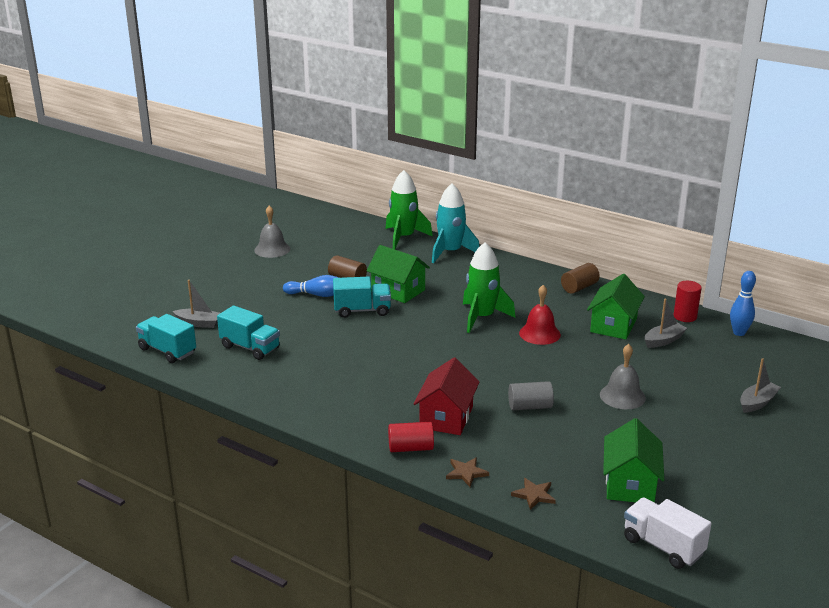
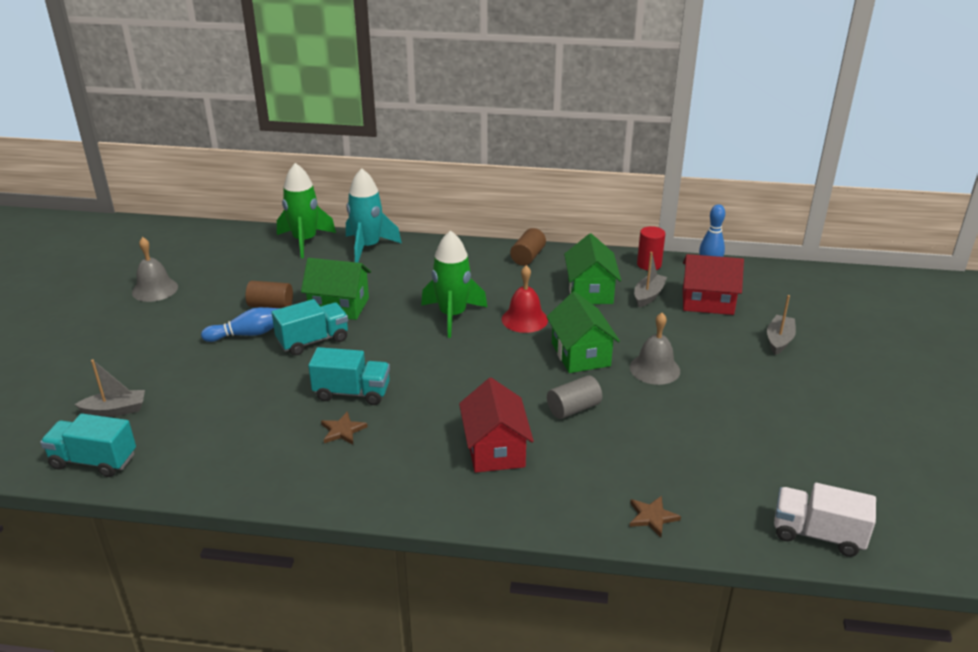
camera: 25 degrees left, 5 degrees up
turquoise truck [217,306,280,360] -> turquoise truck moved to [308,347,390,405]
red cylinder [388,422,434,452] -> none
brown star [446,457,489,487] -> brown star moved to [321,411,368,444]
green house [603,418,664,503] -> green house moved to [547,291,620,373]
none -> red house [683,254,744,315]

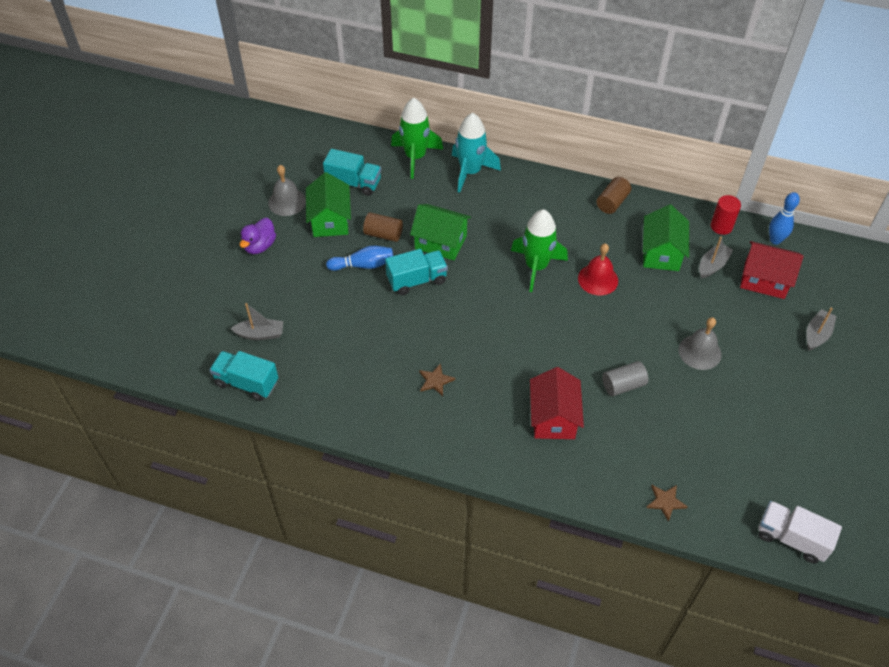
camera: 10 degrees right, 20 degrees up
turquoise truck [308,347,390,405] -> turquoise truck moved to [323,149,381,196]
green house [547,291,620,373] -> green house moved to [306,172,351,237]
none -> purple duck [240,218,276,254]

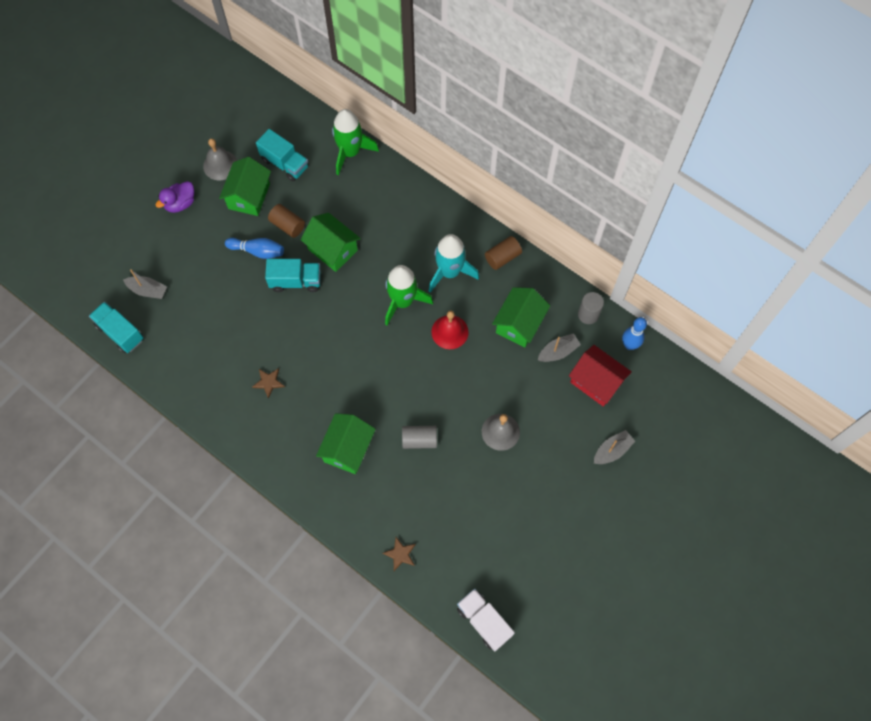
camera: 20 degrees right, 15 degrees up
turquoise rocket [452,113,501,193] -> turquoise rocket moved to [429,234,479,293]
red house [530,367,584,439] -> green house [316,413,376,474]
red cylinder [710,195,741,235] -> grey cylinder [578,292,604,324]

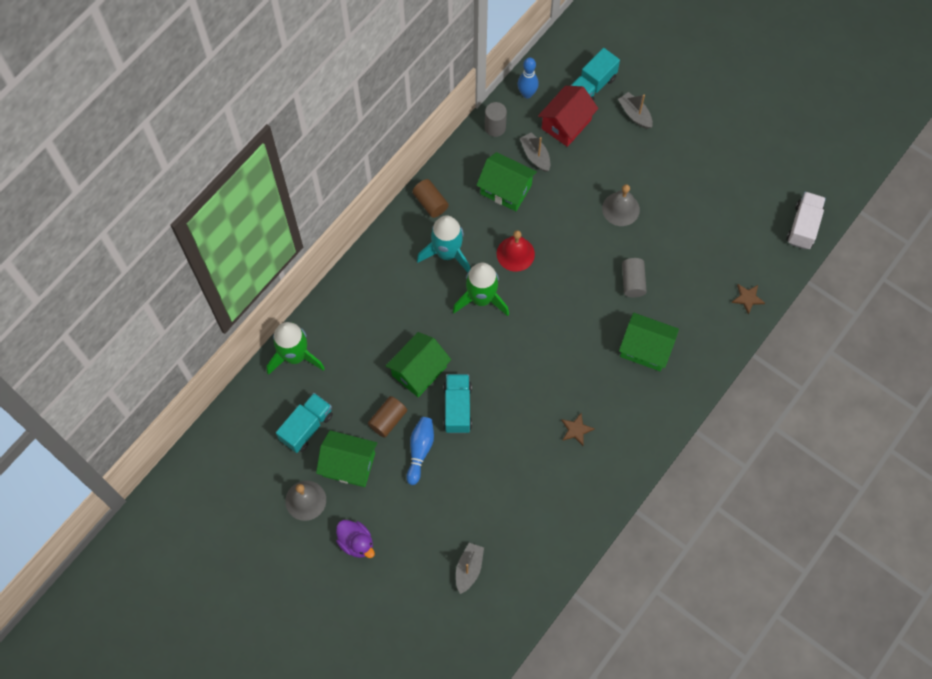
camera: 90 degrees left, 0 degrees up
turquoise truck [89,302,144,353] -> turquoise truck moved to [570,48,620,101]
white truck [457,588,515,651] -> white truck turned 150 degrees clockwise [786,192,826,250]

